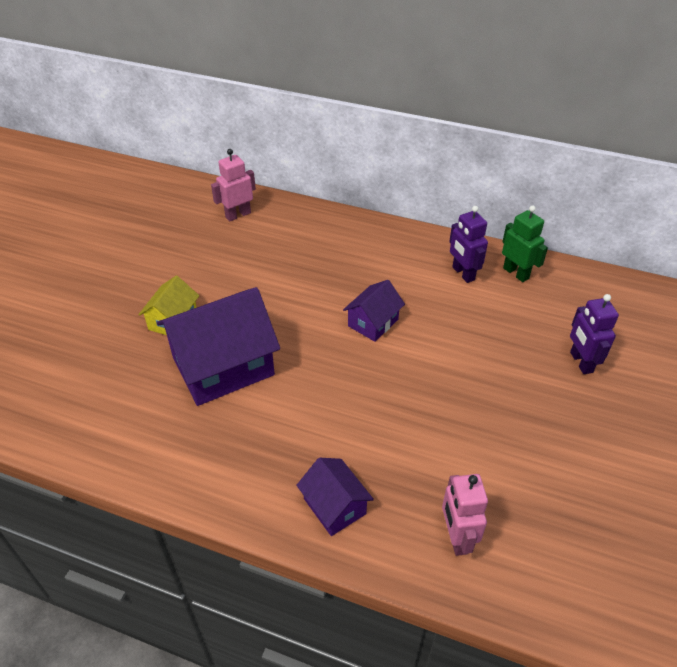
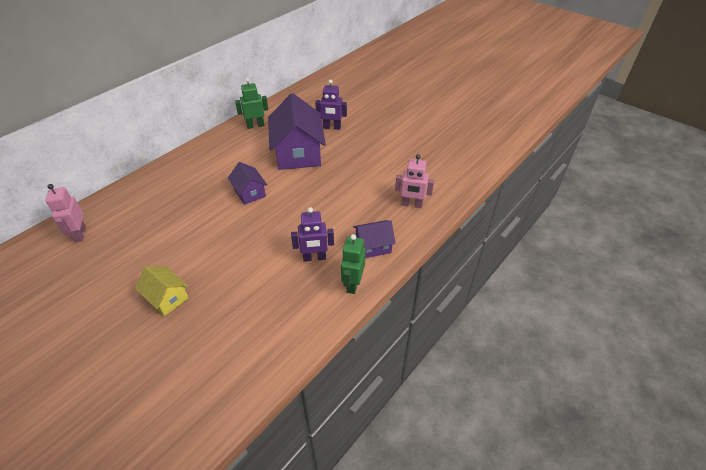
camera: 70 degrees left, 0 degrees up
purple house [157,287,280,406] -> purple house moved to [268,93,326,170]
purple robot [449,206,488,283] -> purple robot moved to [291,207,334,262]
none -> green robot [341,234,366,294]

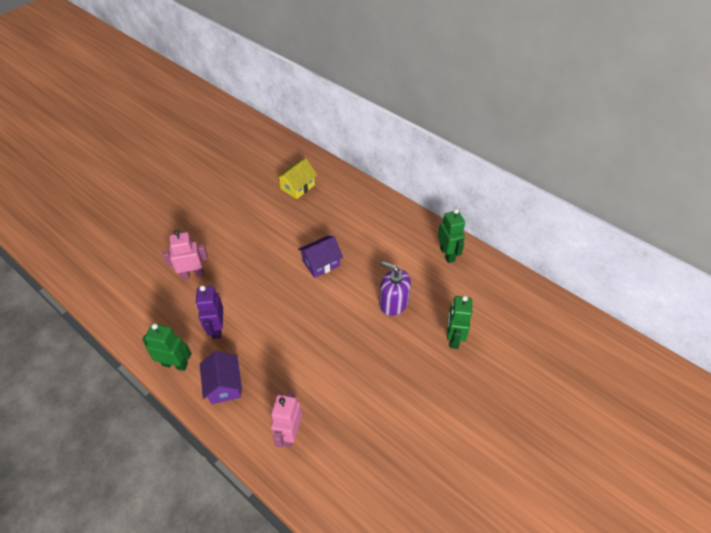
camera: 90 degrees right, 5 degrees up
pink robot [46,184,86,243] -> pink robot moved to [163,230,208,280]
yellow house [135,266,188,316] -> yellow house moved to [276,158,317,199]
purple house [268,93,326,170] -> purple soap dispenser [379,261,411,316]
purple robot [315,80,347,130] -> green robot [447,296,472,349]

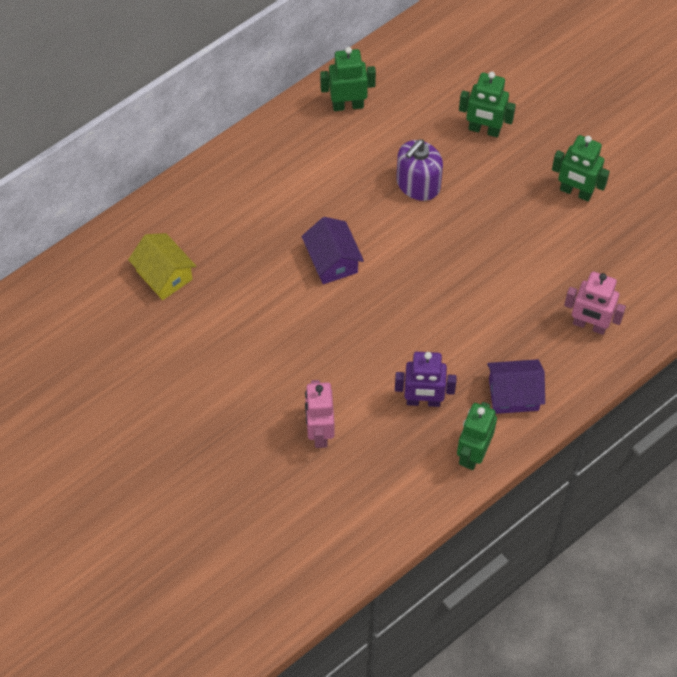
camera: 80 degrees left, 10 degrees up
none -> green robot [552,135,610,201]

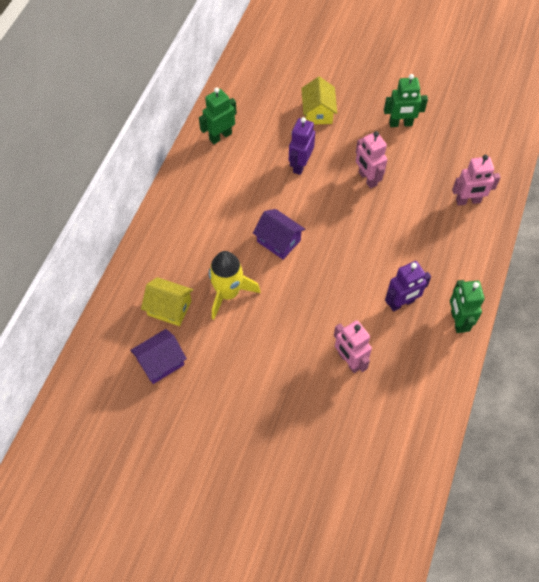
camera: 30 degrees left, 0 degrees up
purple soap dispenser [396,139,443,201] -> purple robot [289,117,315,175]
green robot [459,72,516,137] -> yellow house [301,76,337,124]
purple house [487,359,545,414] -> purple house moved to [130,329,187,384]
none -> yellow rocket [209,251,261,319]
none -> pink robot [356,131,388,189]

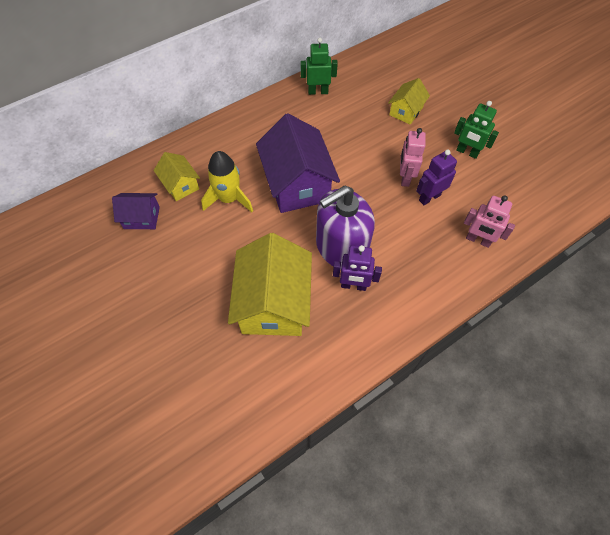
camera: 35 degrees right, 0 degrees up
purple house [253,209,305,259] -> purple house [256,113,340,213], size x1.94
purple robot [289,117,315,175] -> purple robot moved to [416,150,457,205]
pink robot [334,320,372,373] -> yellow house [228,233,312,336]
green robot [450,280,485,333] -> none
none -> purple soap dispenser [316,186,375,269]

